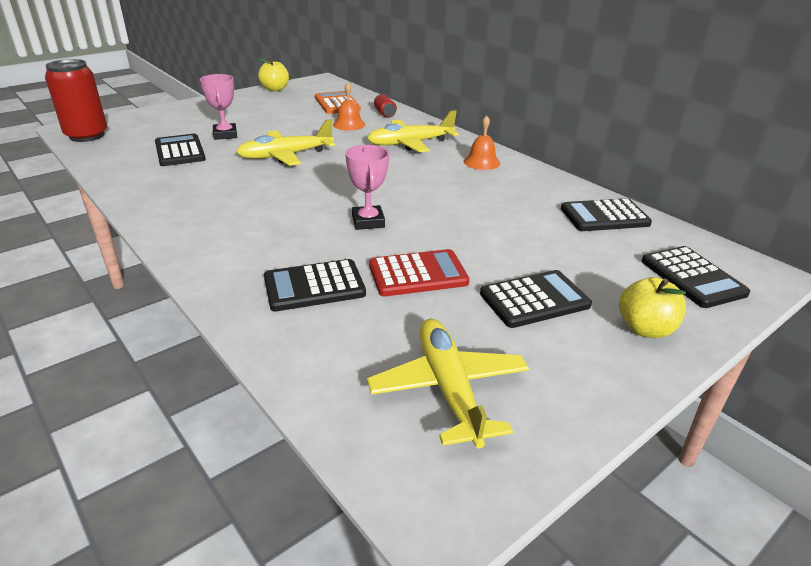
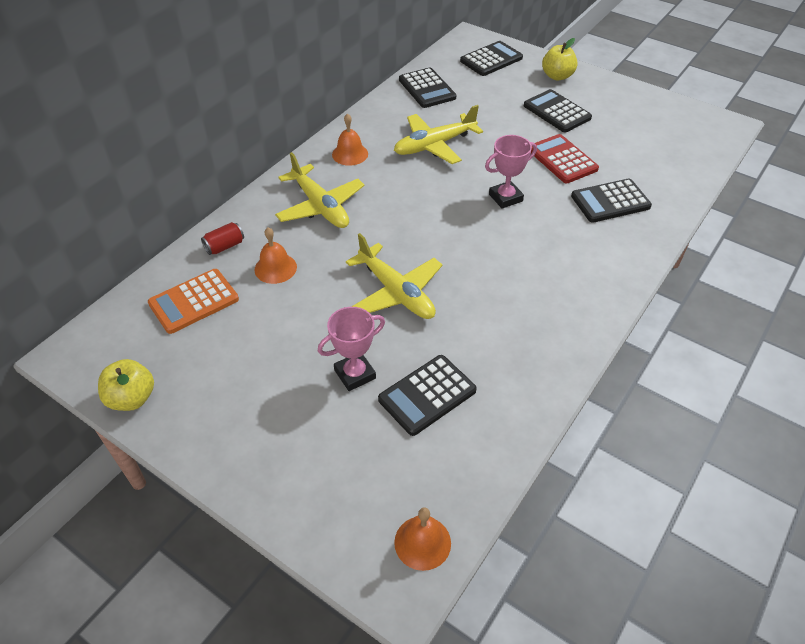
camera: 105 degrees left, 15 degrees up
red can [45,59,107,142] -> orange bell [394,508,451,571]
black calculator [264,259,366,312] -> black calculator turned 105 degrees clockwise [571,179,652,223]
yellow plane [367,319,529,449] -> yellow plane moved to [394,105,483,164]

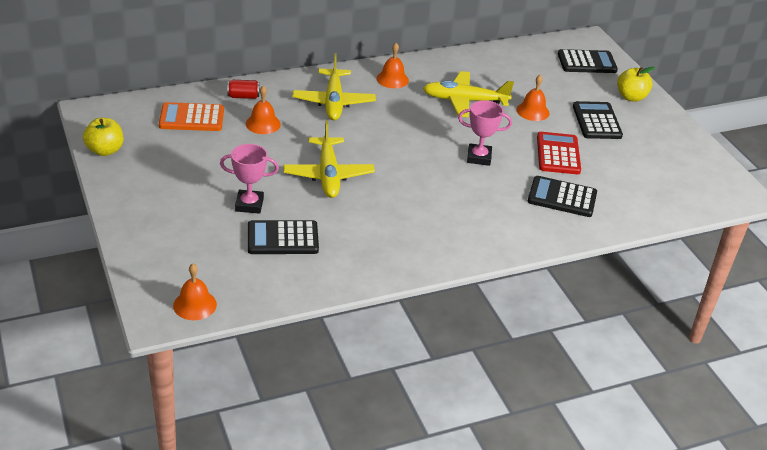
camera: 30 degrees right, 10 degrees down
black calculator [399,68,456,108] -> none
none -> orange bell [516,75,550,121]

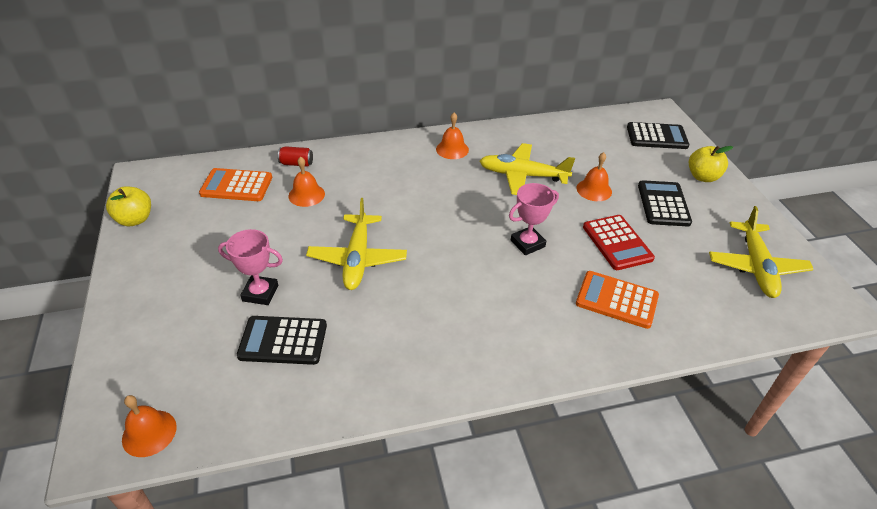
camera: 10 degrees right, 5 degrees up
yellow plane [293,53,376,120] -> yellow plane moved to [709,206,814,298]
pink trophy [458,100,512,166] -> pink trophy turned 45 degrees counterclockwise [509,183,559,255]
black calculator [528,176,597,217] -> orange calculator [576,271,659,329]
red calculator [537,132,581,174] -> red calculator turned 150 degrees clockwise [583,215,655,270]

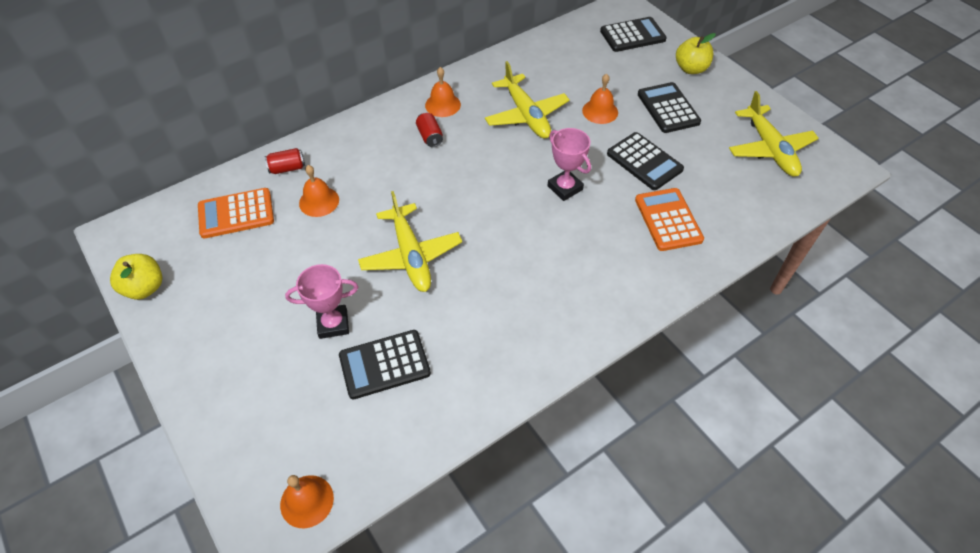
camera: 20 degrees left, 10 degrees up
yellow plane [480,143,575,195] -> yellow plane turned 105 degrees counterclockwise [485,61,570,139]
pink trophy [509,183,559,255] -> pink trophy turned 75 degrees counterclockwise [548,128,591,201]
orange calculator [576,271,659,329] -> orange calculator turned 75 degrees clockwise [635,188,704,251]
red calculator [583,215,655,270] -> black calculator [607,132,684,190]
none -> red can [416,112,443,147]

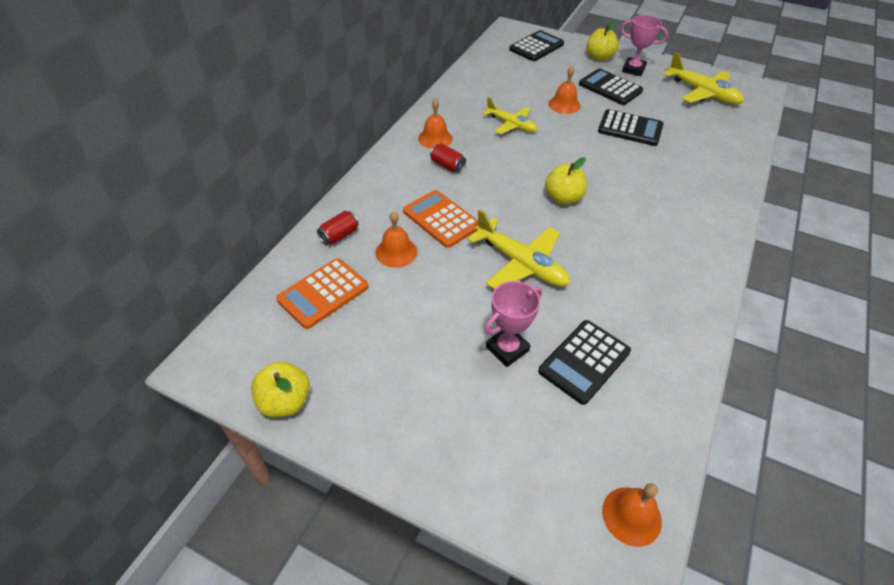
camera: 30 degrees left, 5 degrees down
yellow plane [485,61,570,139] -> yellow plane [482,97,537,134], size x0.66
pink trophy [548,128,591,201] -> pink trophy moved to [621,15,668,76]
orange calculator [635,188,704,251] -> orange calculator moved to [403,190,478,248]
none -> yellow apple [545,157,587,205]

